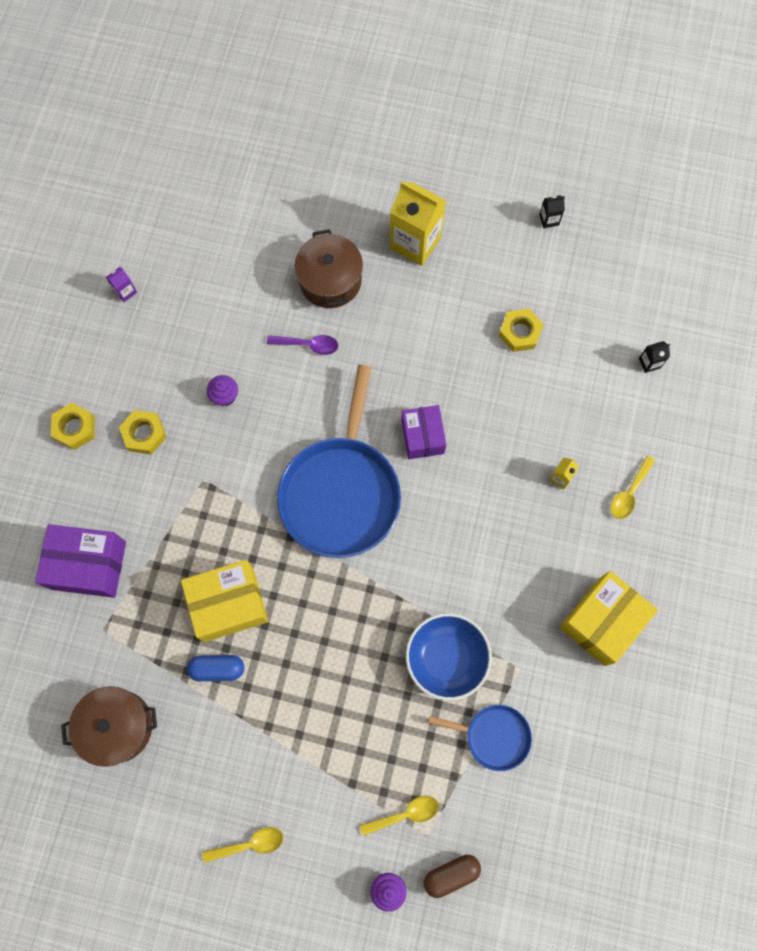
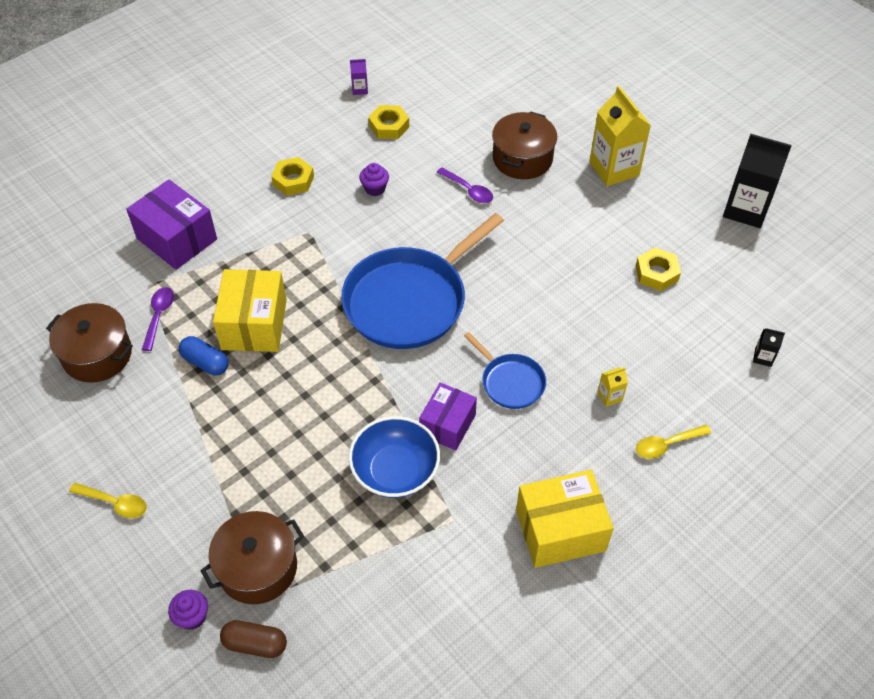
camera: 35 degrees right, 20 degrees down
yellow nut [51,403,95,450] -> yellow nut moved to [368,105,409,139]
yellow box [181,560,268,642] -> yellow box turned 75 degrees clockwise [213,269,287,352]
yellow spoon [359,796,439,836] -> brown pot [201,511,304,604]
purple box [401,405,446,459] -> purple box moved to [419,383,477,450]
blue pan [428,705,532,771] -> blue pan moved to [464,332,546,409]
black carton [539,195,565,228] -> black carton [723,134,792,228], size x2.31
none -> purple spoon [142,287,174,351]

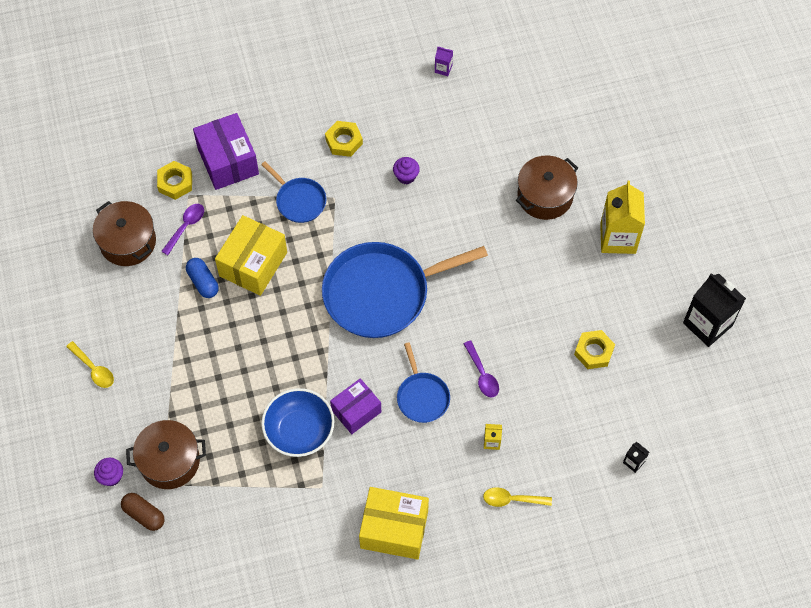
camera: 25 degrees right, 10 degrees up
yellow nut [368,105,409,139] -> yellow nut moved to [157,161,192,200]
purple spoon [437,168,493,203] -> purple spoon moved to [464,340,499,397]
none -> blue pan [261,161,326,223]

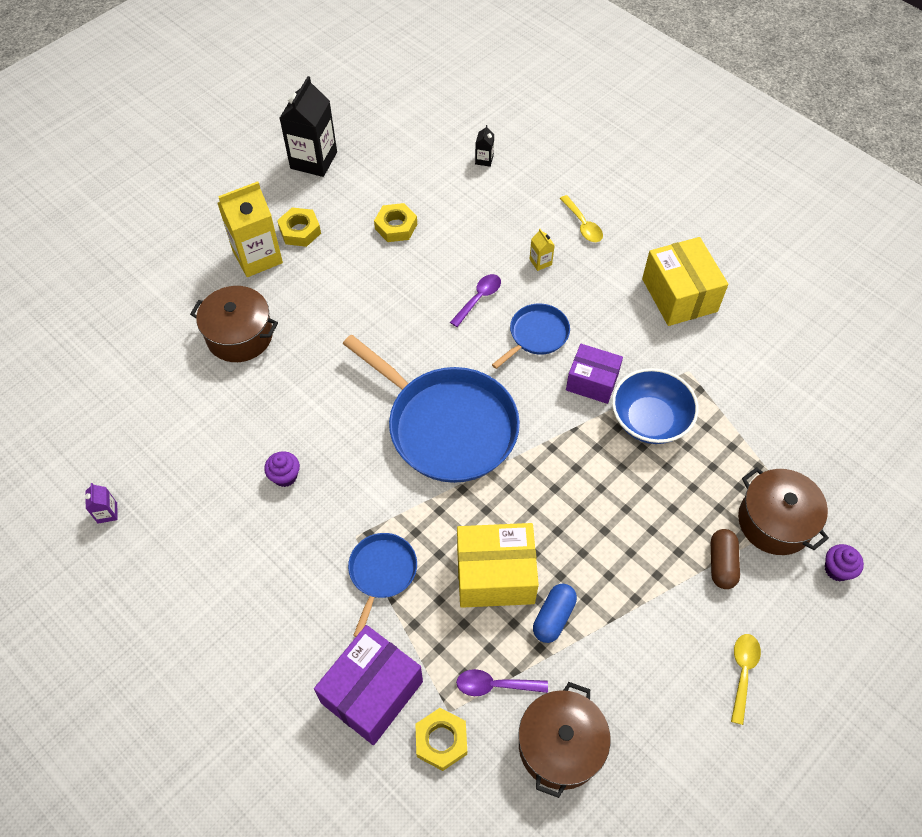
camera: 120 degrees left, 5 degrees down
brown capsule [121,493,165,531] -> brown capsule moved to [711,529,740,589]
yellow nut [325,121,363,157] -> yellow nut moved to [277,207,321,247]

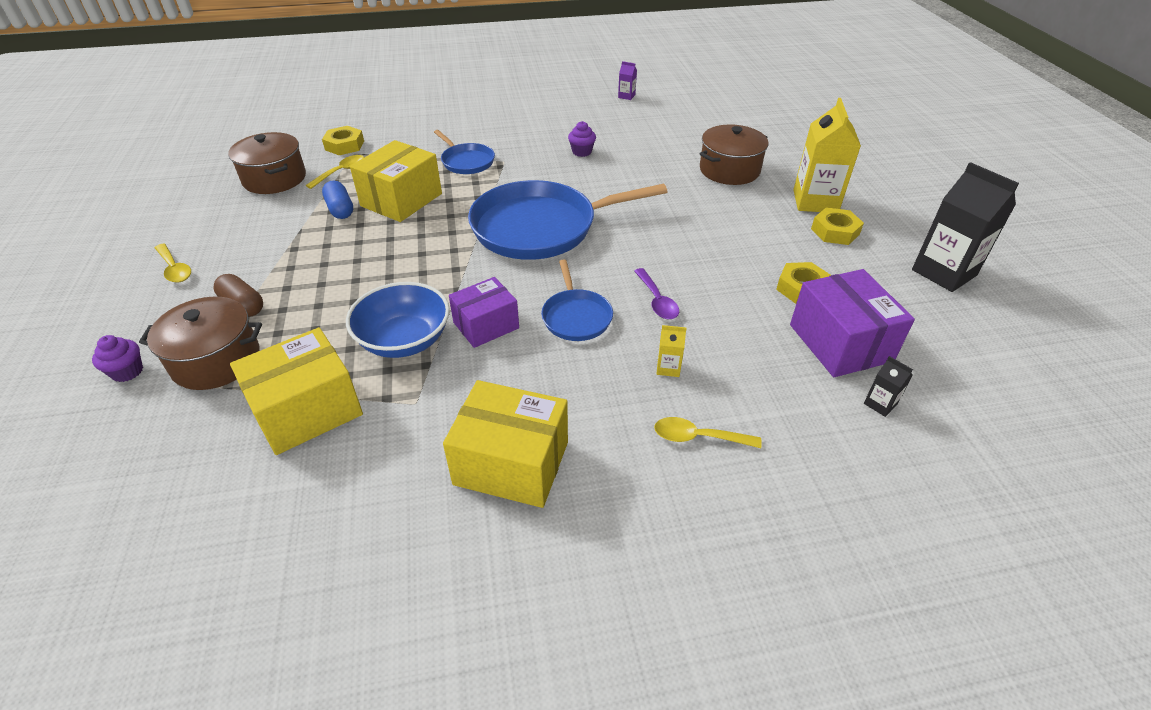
camera: 125 degrees right, 15 degrees down
purple box [314,625,423,745] -> purple box moved to [790,269,915,377]
purple spoon [456,669,548,696] -> yellow spoon [306,155,364,189]
none -> yellow box [230,327,363,455]

